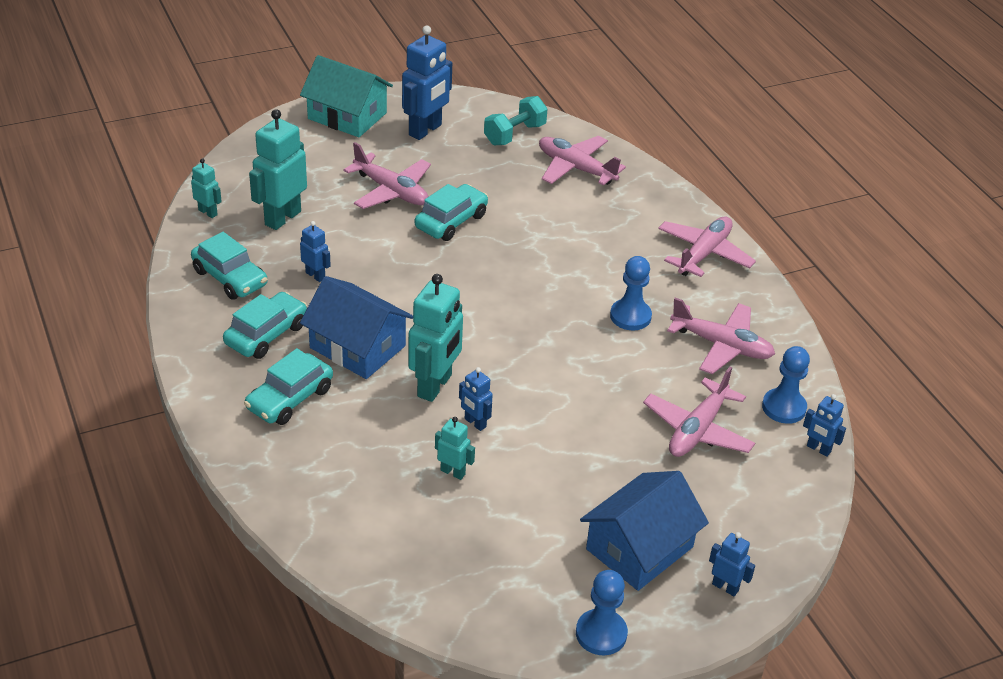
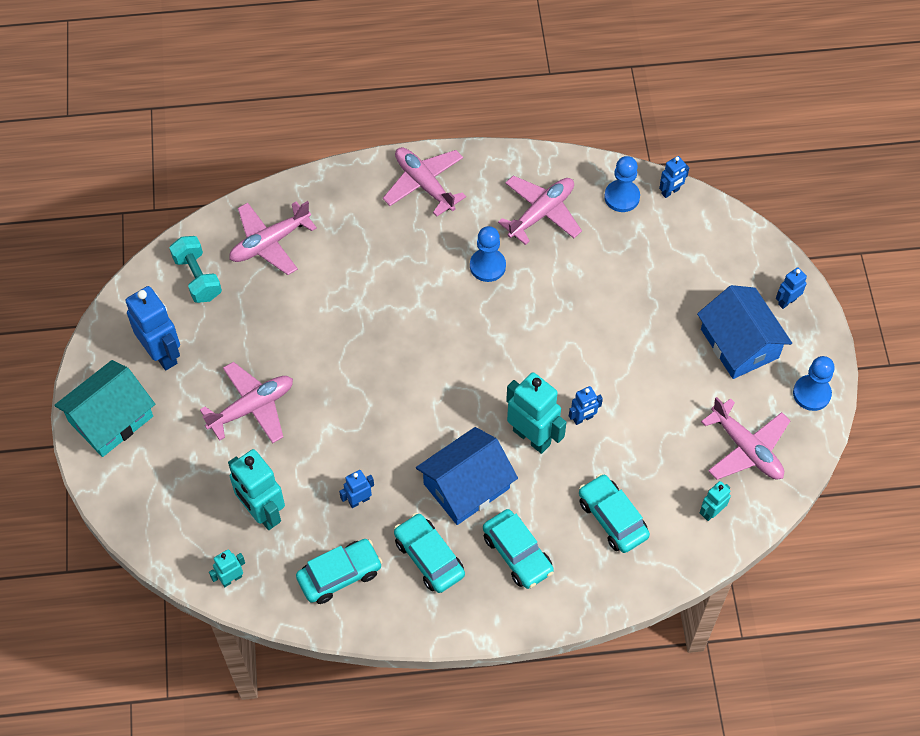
camera: 70 degrees left, 20 degrees up
turquoise car [415,184,488,241] -> turquoise car moved to [579,474,650,553]
turquoise robot [435,417,475,480] -> turquoise robot moved to [700,481,731,521]
pink plane [643,367,755,457] -> pink plane moved to [701,397,790,480]

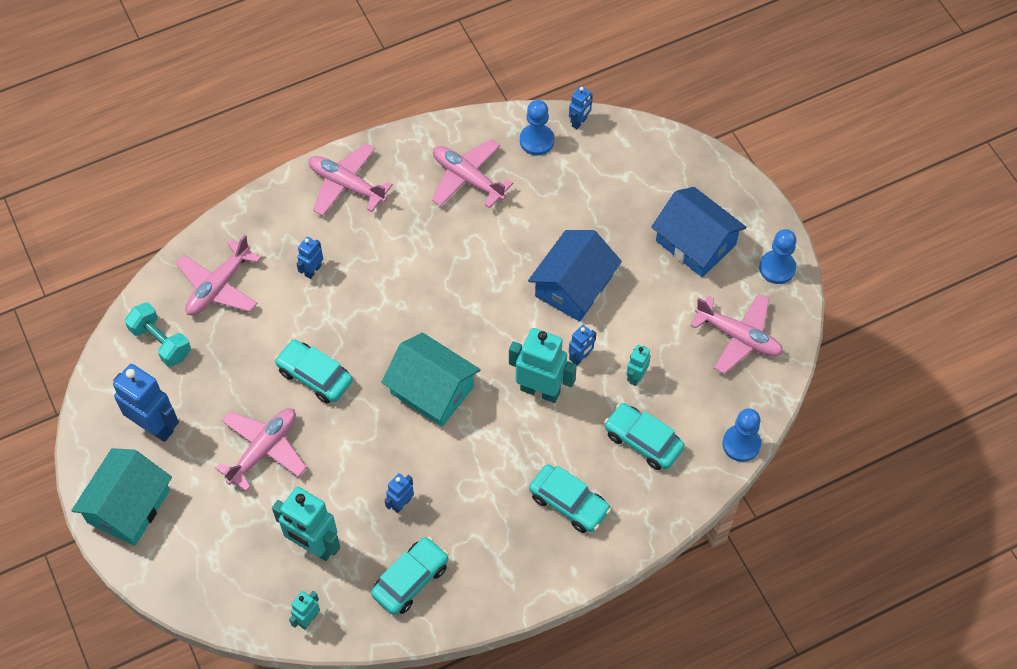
camera: 20 degrees left, 0 degrees up
turquoise car [394,513,465,593] -> turquoise car moved to [275,339,353,403]
blue house [416,427,518,525] -> blue house moved to [528,230,622,322]
blue pawn [470,226,506,282] -> blue pawn moved to [722,408,761,462]
pink plane [498,176,582,245] -> pink plane turned 75 degrees counterclockwise [432,139,513,208]
turquoise robot [700,481,731,521] -> turquoise robot moved to [626,345,651,386]
blue robot [776,267,807,309] -> blue robot moved to [296,237,323,279]
none -> turquoise house [381,333,481,427]

